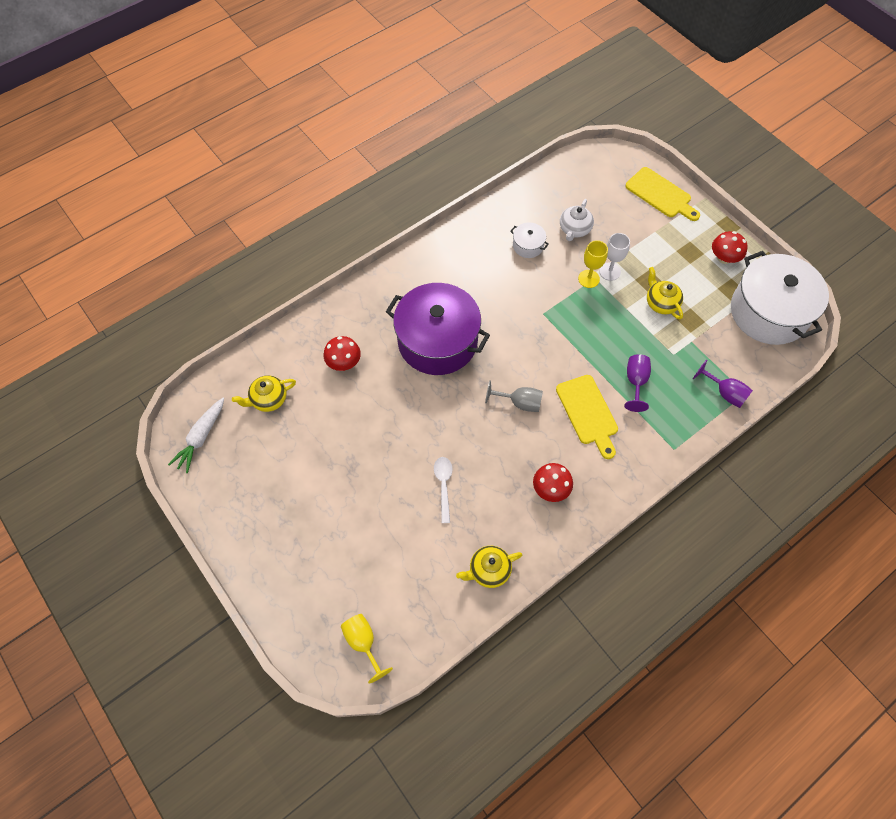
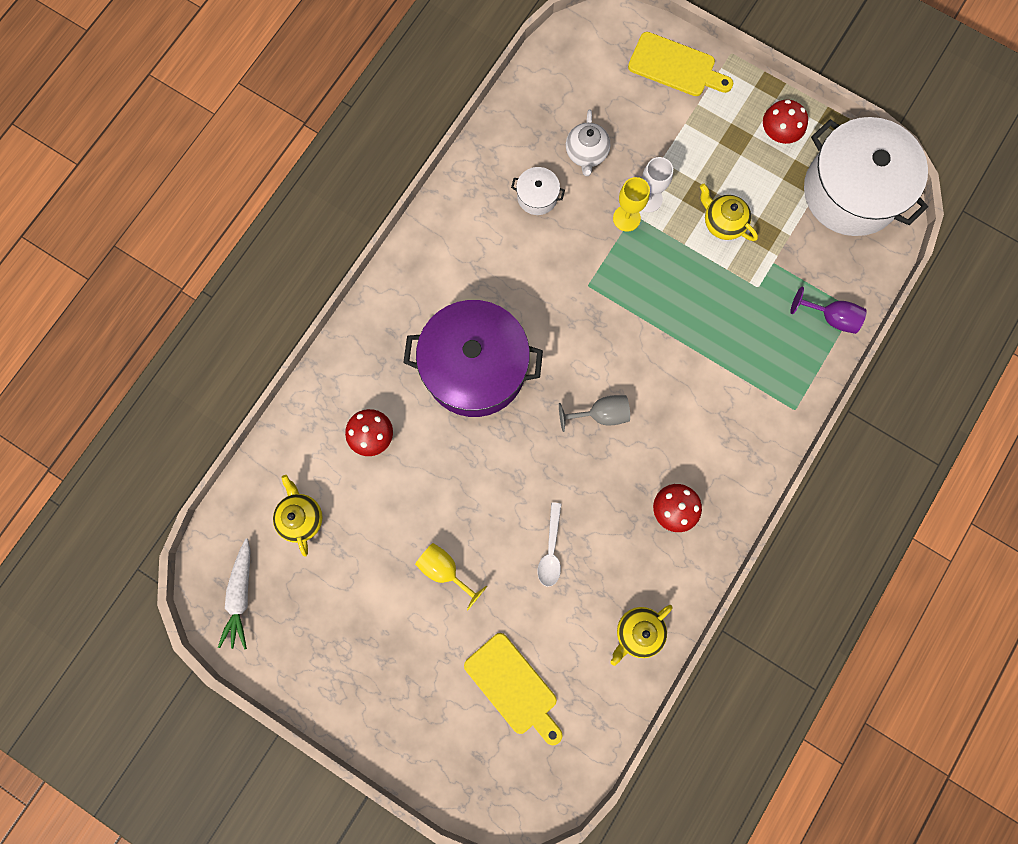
camera: 20 degrees left, 15 degrees up
yellow teapot [232,375,296,412] -> yellow teapot turned 120 degrees clockwise [273,475,323,557]
yellow goblet [341,614,393,684] -> yellow goblet moved to [415,543,487,610]
white spoon [434,457,453,523] -> white spoon turned 150 degrees counterclockwise [538,502,562,587]
yellow cutting board [556,375,618,459] -> yellow cutting board moved to [464,633,562,745]
purple goblet [624,354,651,412] -> none

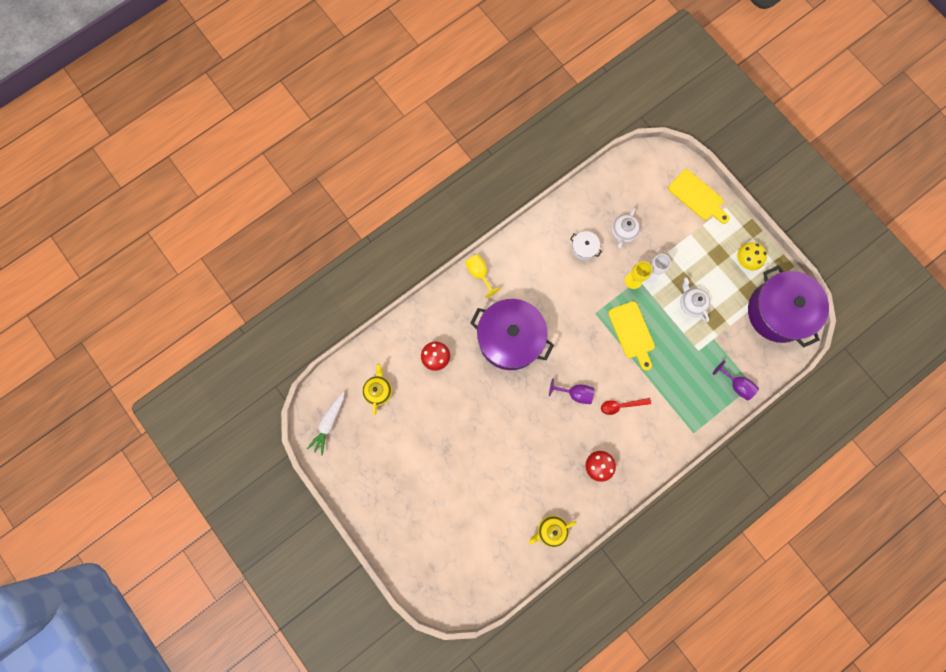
camera: 20 degrees right, 0 degrees up
yellow goblet [415,543,487,610] -> yellow goblet moved to [465,254,501,298]
yellow cutting board [464,633,562,745] -> yellow cutting board moved to [608,301,655,370]
white spoon [538,502,562,587] -> none
grey goblet [559,395,630,432] -> purple goblet [549,378,594,404]
yellow teapot [700,184,758,241] -> white teapot [680,277,710,322]
red mushroom [763,100,808,144] -> yellow mushroom [737,242,767,270]
white pot [804,117,928,236] -> purple pot [748,265,829,347]
none -> red spoon [601,398,651,415]

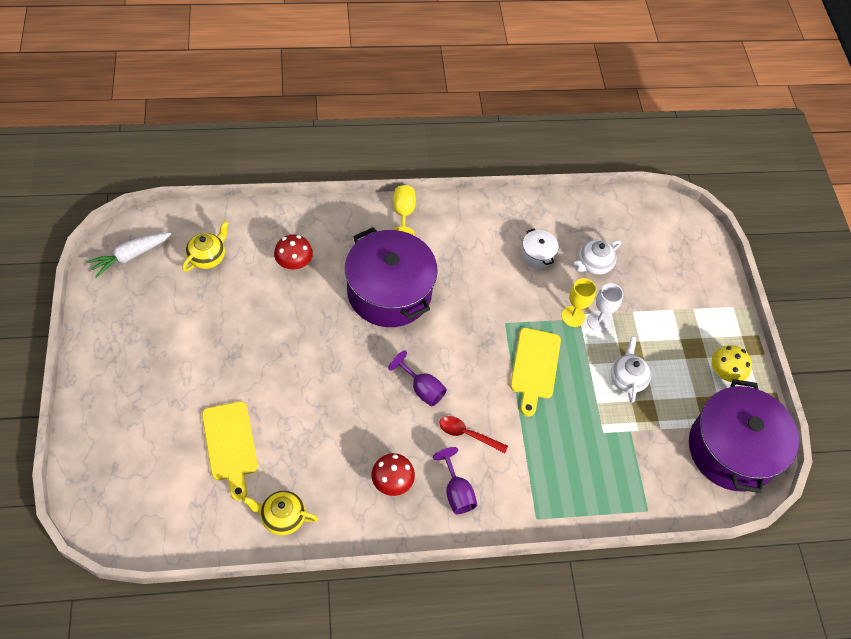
camera: 25 degrees right, 20 degrees down
yellow cutting board [668,169,730,224] -> yellow cutting board moved to [202,401,258,501]
purple goblet [713,360,759,400] -> purple goblet moved to [433,447,477,514]

